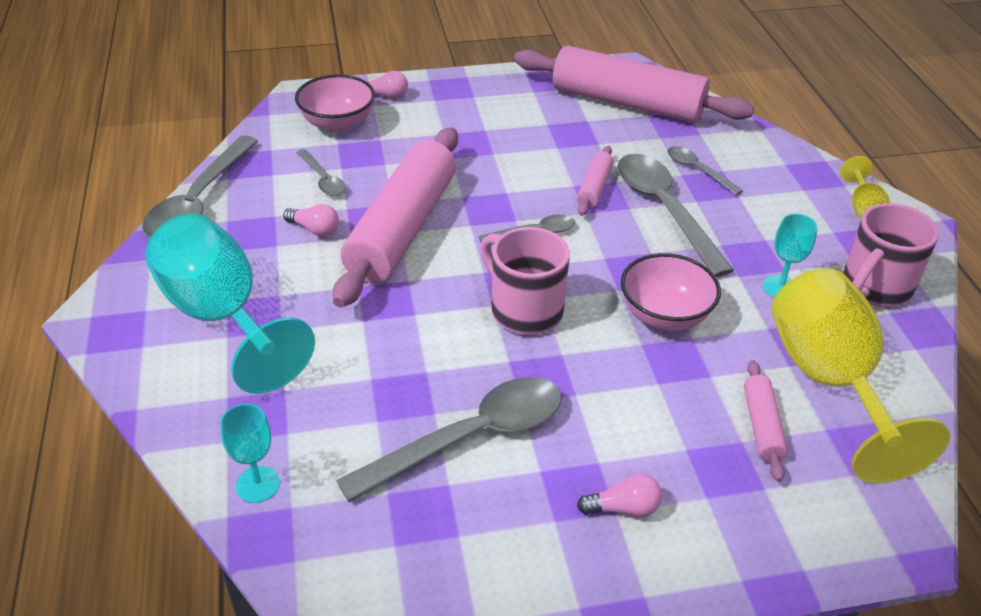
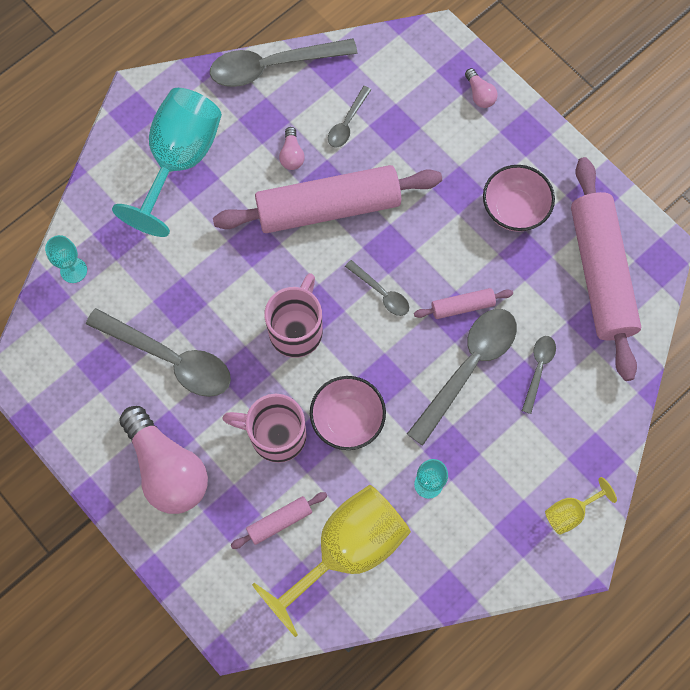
camera: 60 degrees right, 30 degrees up
pink bowl [295,74,375,133] -> pink bowl moved to [483,165,555,232]
pink light bulb [577,473,662,517] -> pink light bulb [119,406,208,514], size x2.34
pink mug [843,203,939,307] -> pink mug moved to [222,394,307,463]

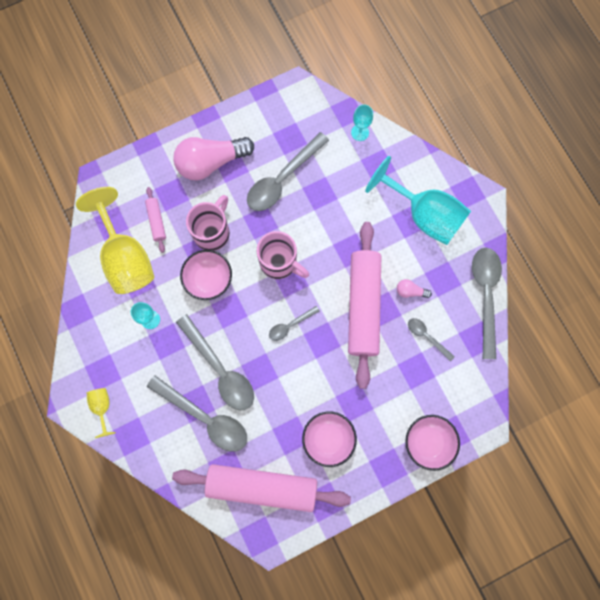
camera: 105 degrees right, 5 degrees up
pink rolling pin [414,288,513,319] -> none
pink light bulb [465,68,498,108] -> pink bowl [405,415,460,471]
grey spoon [522,336,556,414] -> grey spoon [147,375,247,452], size x1.98

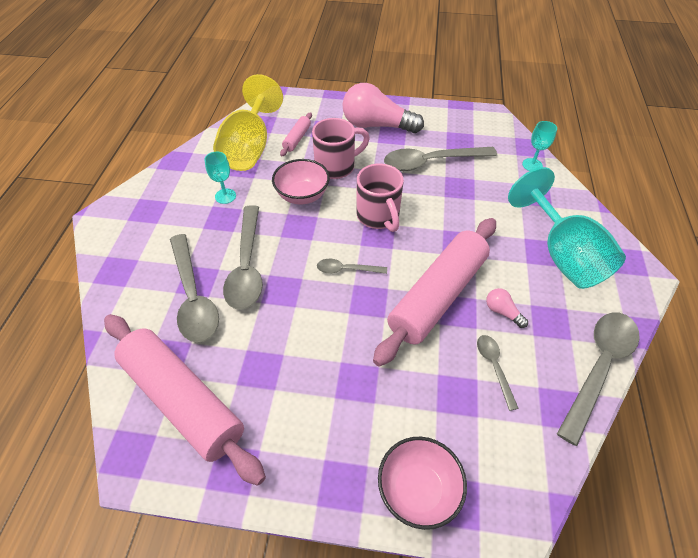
camera: 35 degrees right, 25 degrees down
yellow goblet [87,388,116,438] -> none
pink bowl [302,411,357,467] -> none

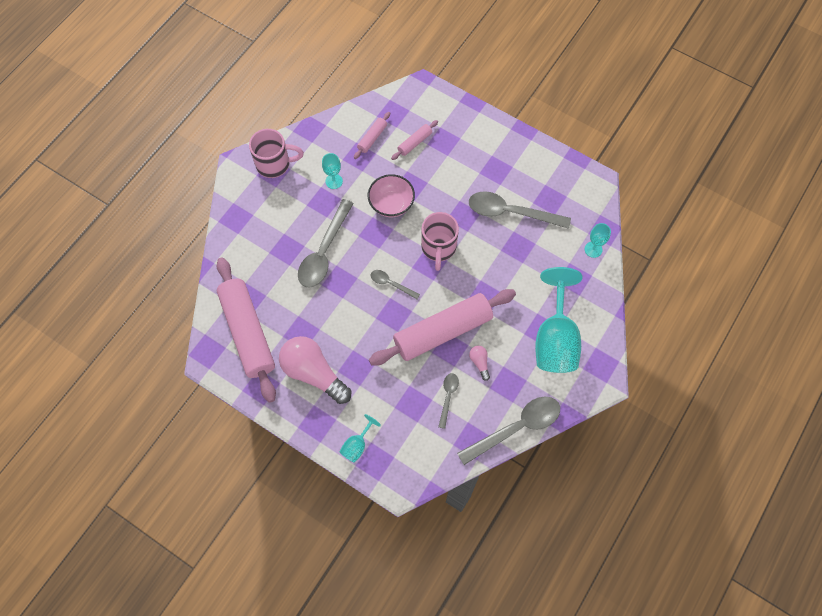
camera: 25 degrees right, 15 degrees up
grey spoon [170,234,219,343] -> none
yellow goblet [213,74,283,171] -> pink rolling pin [354,112,390,159]
pink mug [312,118,370,179] -> pink mug moved to [249,129,304,178]
pink light bulb [342,83,424,133] -> pink light bulb moved to [279,336,351,404]
pink bowl [378,437,467,530] -> turquoise goblet [340,414,381,463]

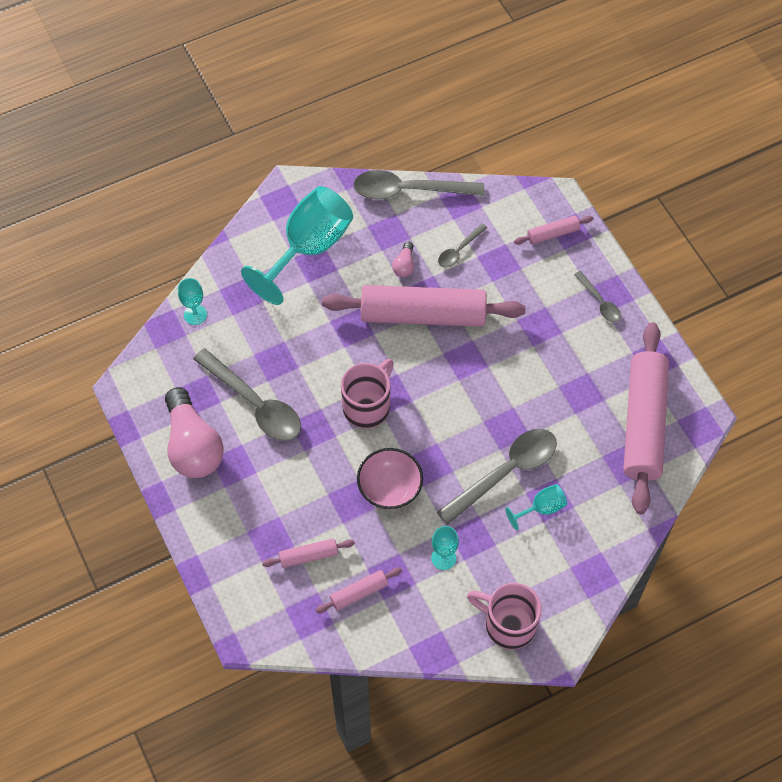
camera: 150 degrees left, 5 degrees down
pink light bulb [279,336,351,404] -> pink light bulb moved to [165,387,224,478]
turquoise goblet [340,414,381,463] -> turquoise goblet moved to [505,484,567,530]
grey spoon [371,270,420,299] -> grey spoon moved to [574,271,621,322]
none -> pink rolling pin [514,216,593,245]

